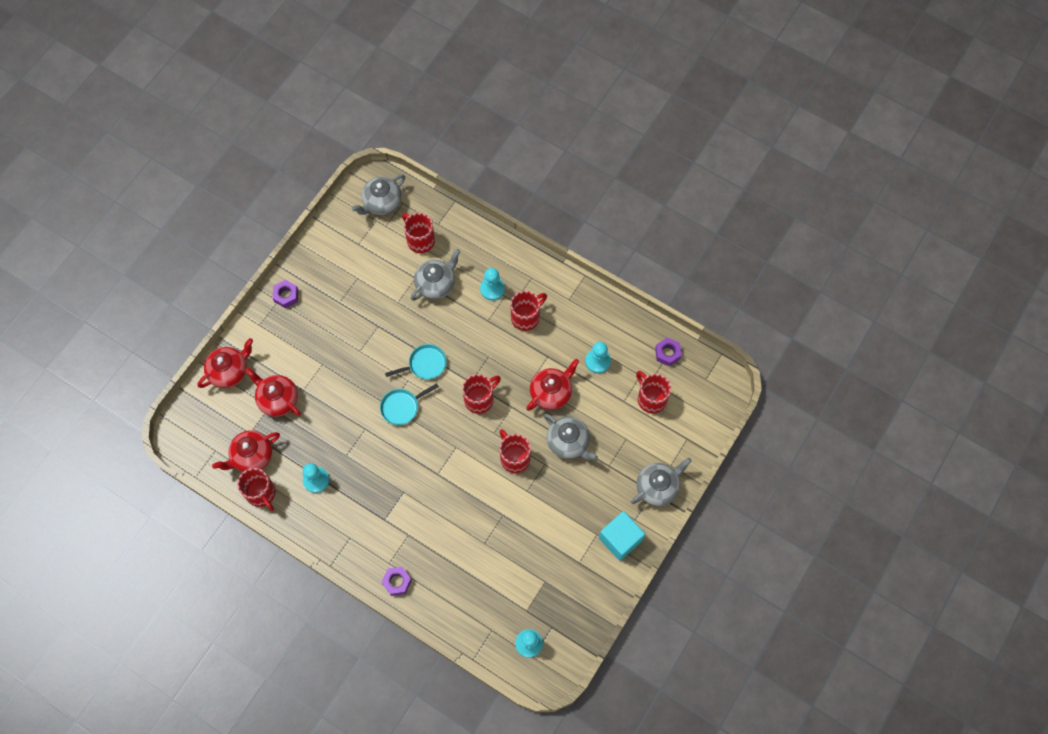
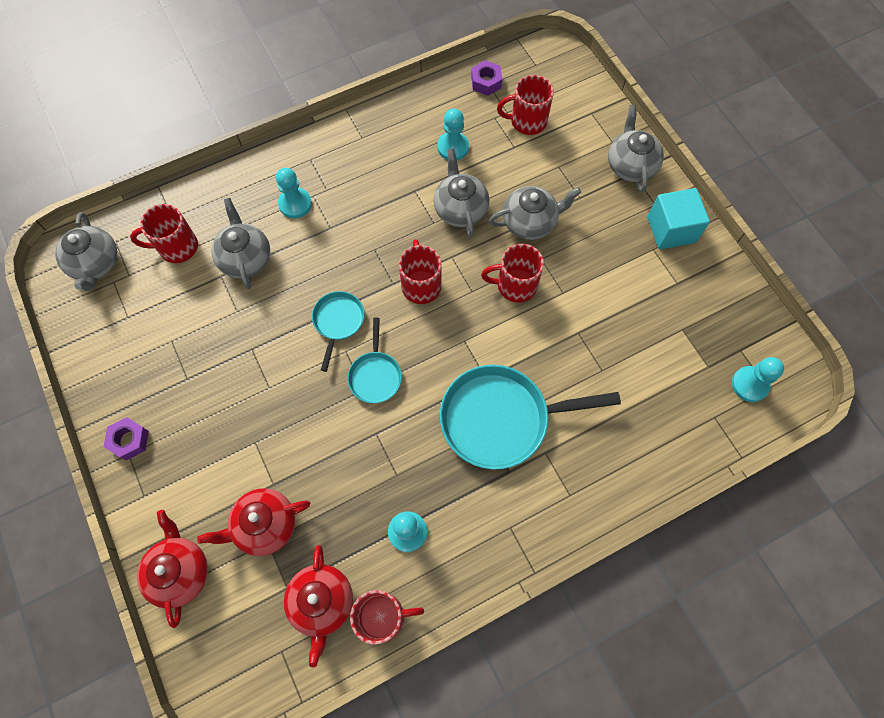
camera: 60 degrees left, 0 degrees up
purple nut [382,567,412,596] -> none
red mug [510,291,547,331] -> none
red teapot [526,359,579,411] -> grey teapot [434,148,489,237]
none -> turquoise pan [440,365,621,470]

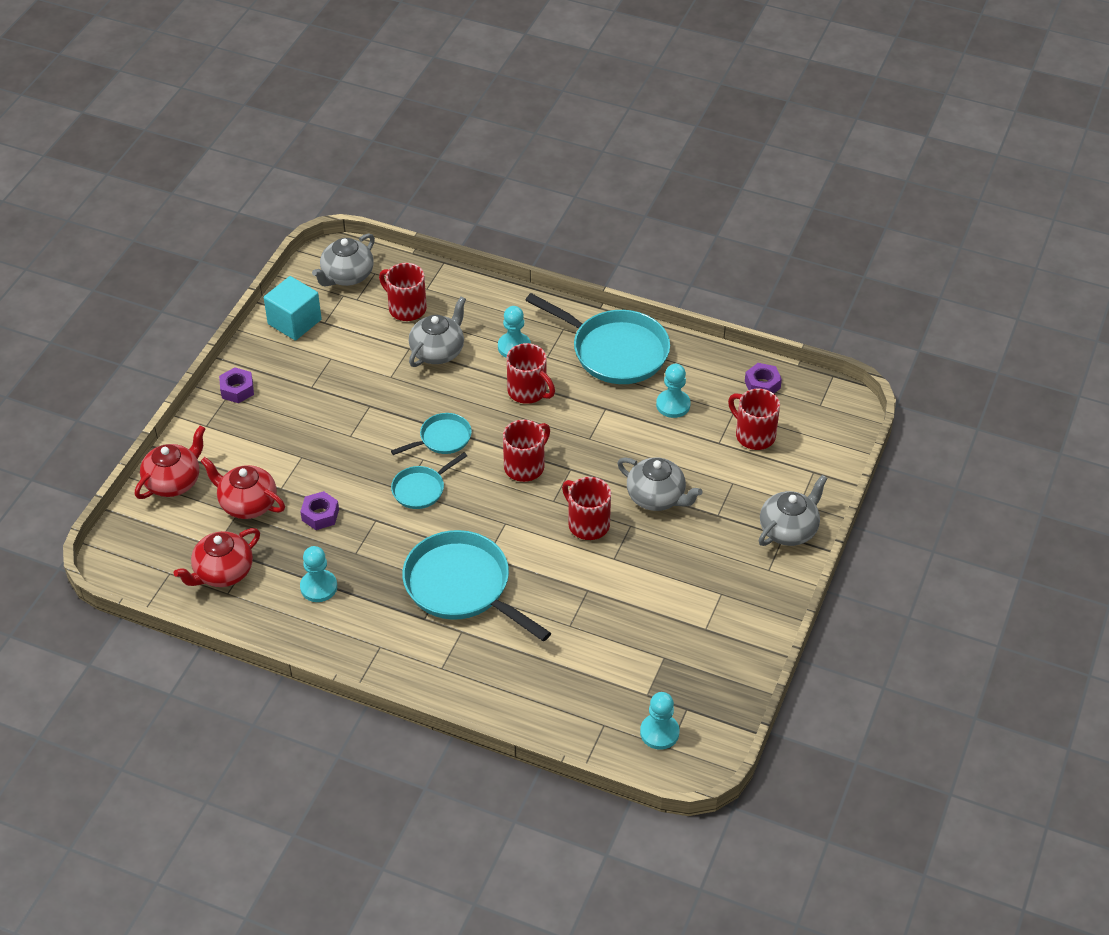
camera: 50 degrees right, 20 degrees down
red mug [350,590,424,644] -> red mug moved to [507,343,555,404]
grey teapot [434,148,489,237] -> none
turquoise cube [647,188,710,249] -> turquoise cube moved to [264,276,322,340]
none -> purple nut [300,491,339,530]
none -> turquoise pan [525,293,670,384]

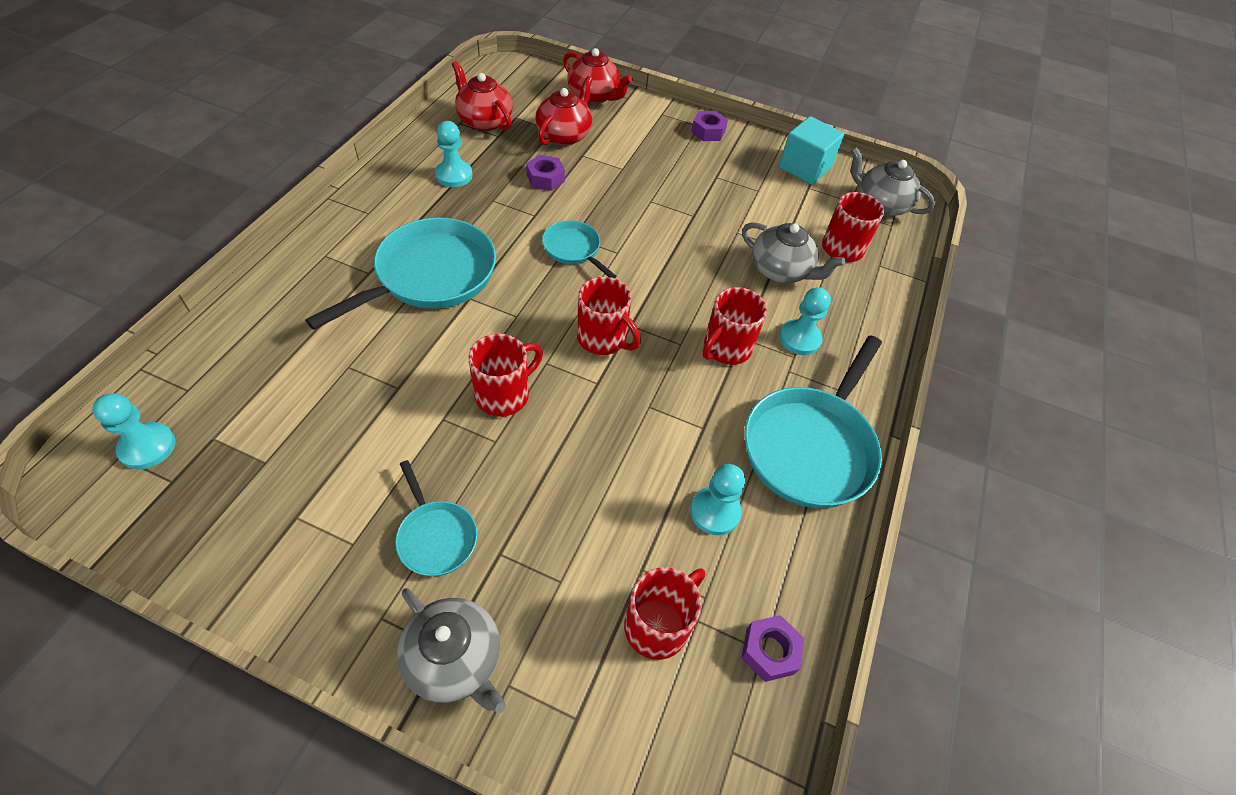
camera: 85 degrees right, 5 degrees up
turquoise pan [391,413,472,455] -> turquoise pan moved to [395,460,477,576]
grey teapot [617,457,703,511] -> none

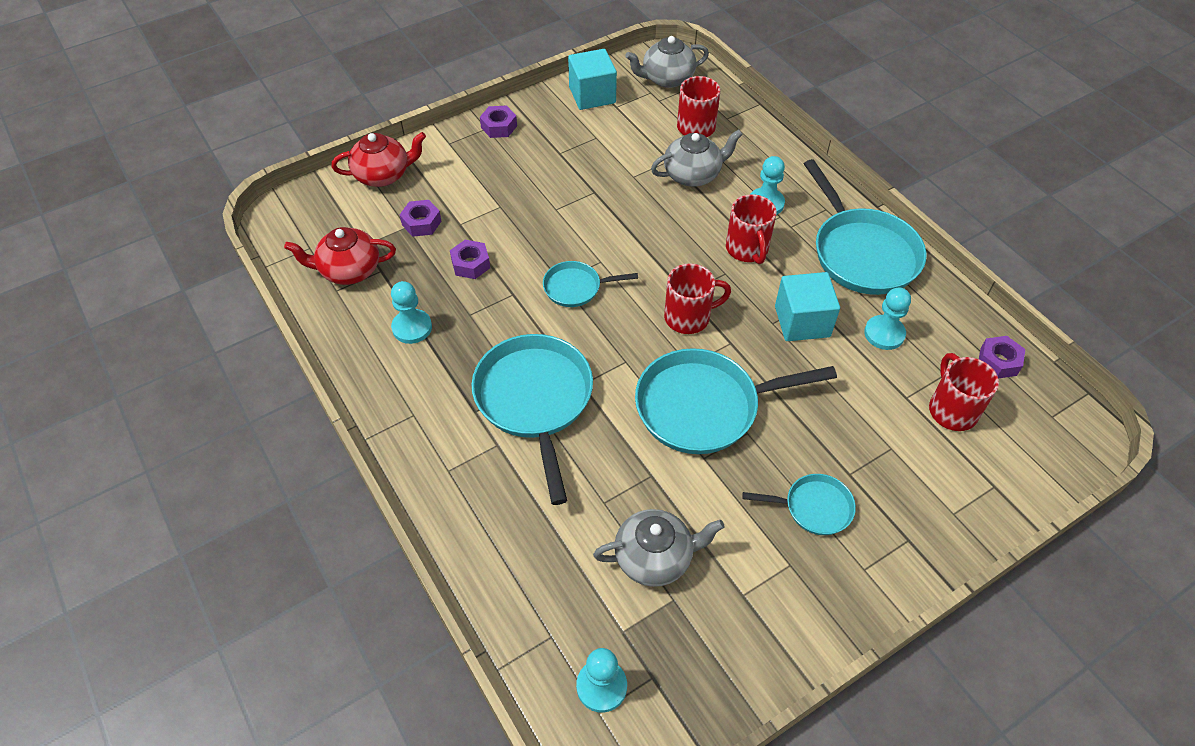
camera: 50 degrees left, 0 degrees up
grey teapot [397,588,506,714] -> grey teapot moved to [593,509,725,587]
red mug [468,334,543,417] -> turquoise pan [635,348,837,454]
red teapot [535,76,593,146] -> purple nut [400,200,441,237]
none -> turquoise cube [775,272,840,341]

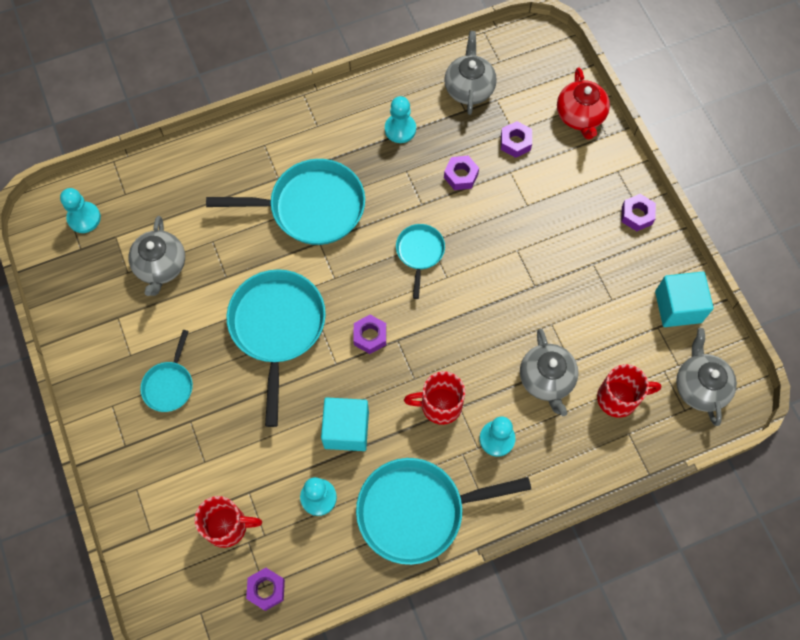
camera: 100 degrees right, 15 degrees up
red teapot [284,227,396,285] -> grey teapot [444,31,497,115]
red mug [664,263,731,334] -> purple nut [353,315,386,354]

